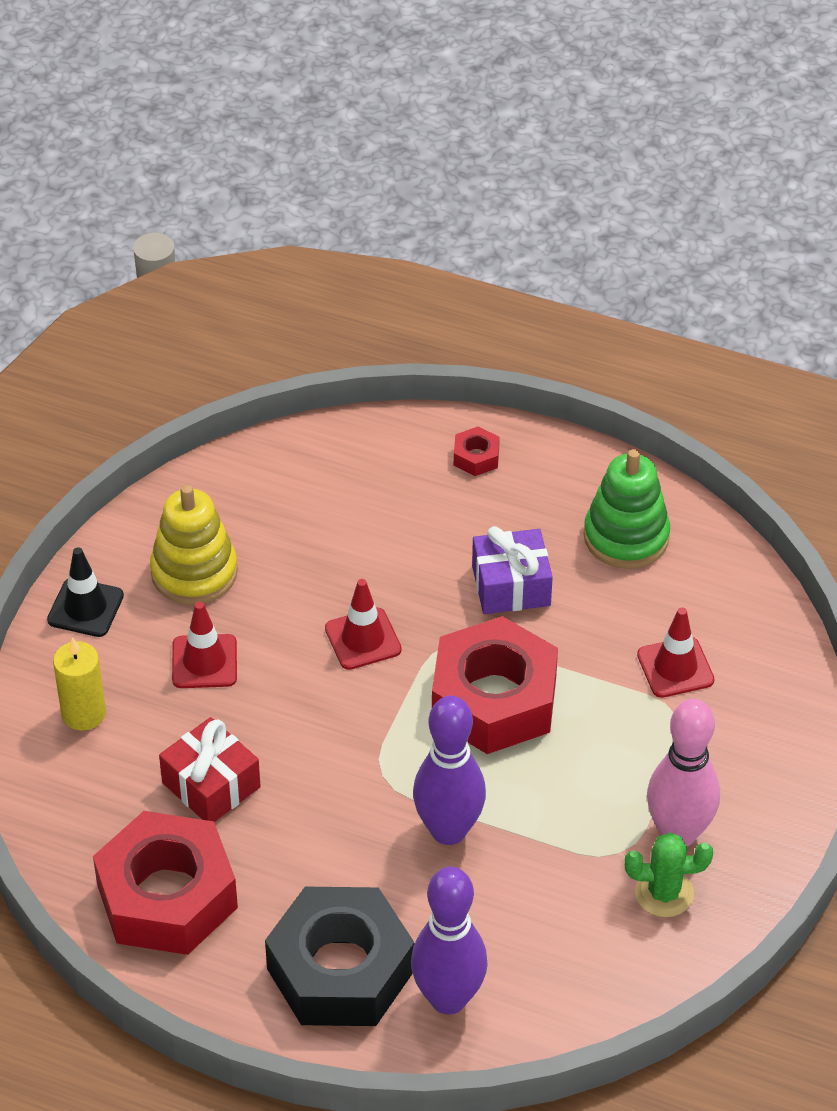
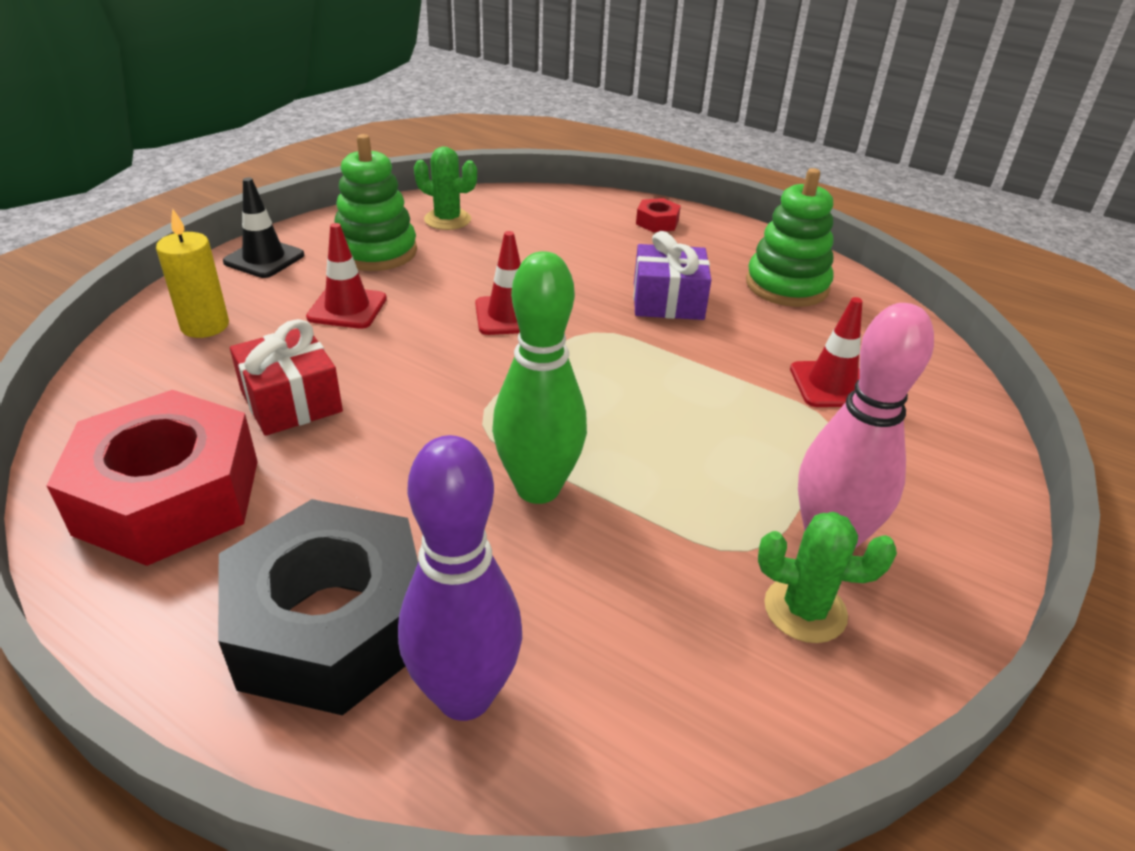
camera: 10 degrees right, 10 degrees down
yellow stacking toy [150,485,238,605] -> green stacking toy [334,134,417,271]
purple bowling pin [413,696,486,845] -> green bowling pin [492,251,587,504]
red nut [432,616,558,754] -> none
none -> green cactus [414,146,477,230]

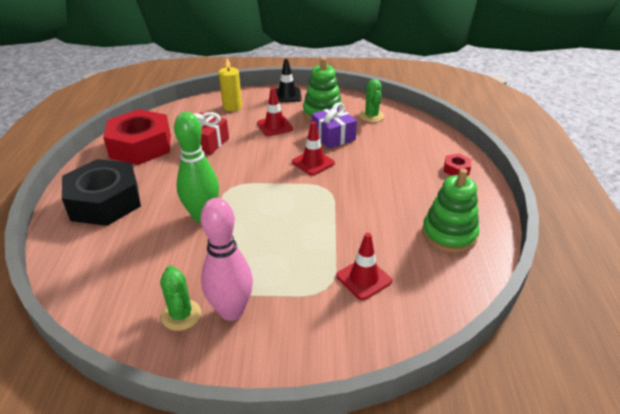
camera: 60 degrees right, 0 degrees up
purple bowling pin [398,435,522,721] -> none
purple gift [633,231,711,320] -> purple gift moved to [312,102,357,148]

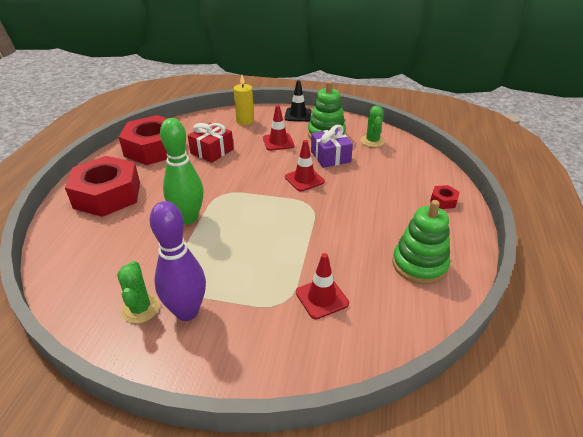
camera: 10 degrees right, 0 degrees up
black nut [62,159,141,226] -> red nut [65,156,140,217]
pink bowling pin [201,198,253,321] -> purple bowling pin [150,201,206,321]

